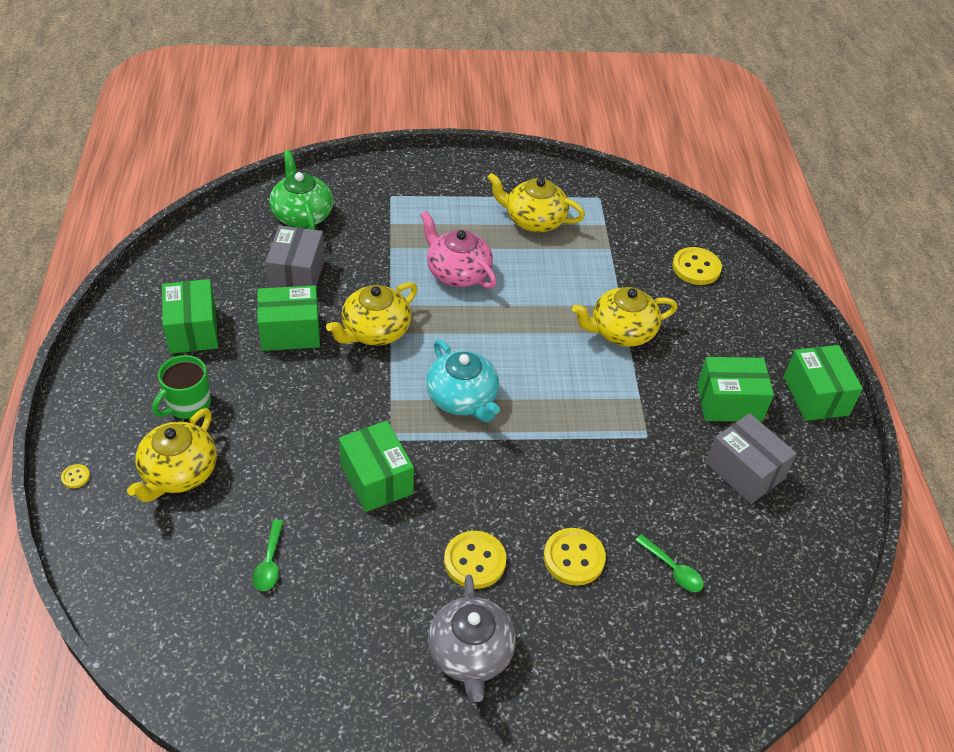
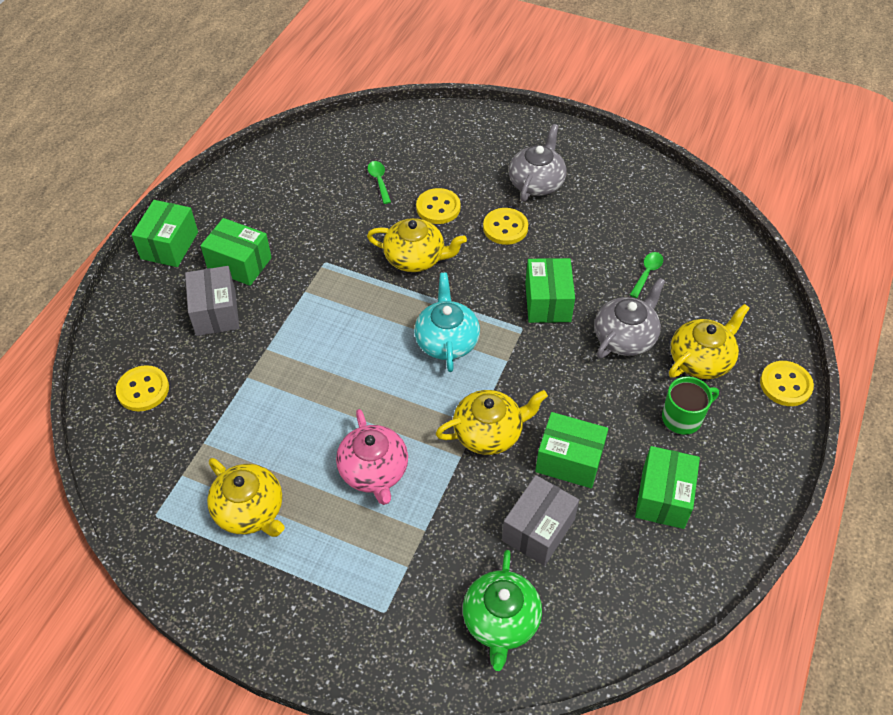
camera: 150 degrees left, 5 degrees up
yellow button [61,464,90,488] -> yellow button [760,361,814,406], size x2.21
yellow teapot [572,287,677,347] -> yellow teapot moved to [367,218,467,272]
grey box [706,413,797,504] -> grey box moved to [185,266,239,336]
none -> grey teapot [595,278,665,359]

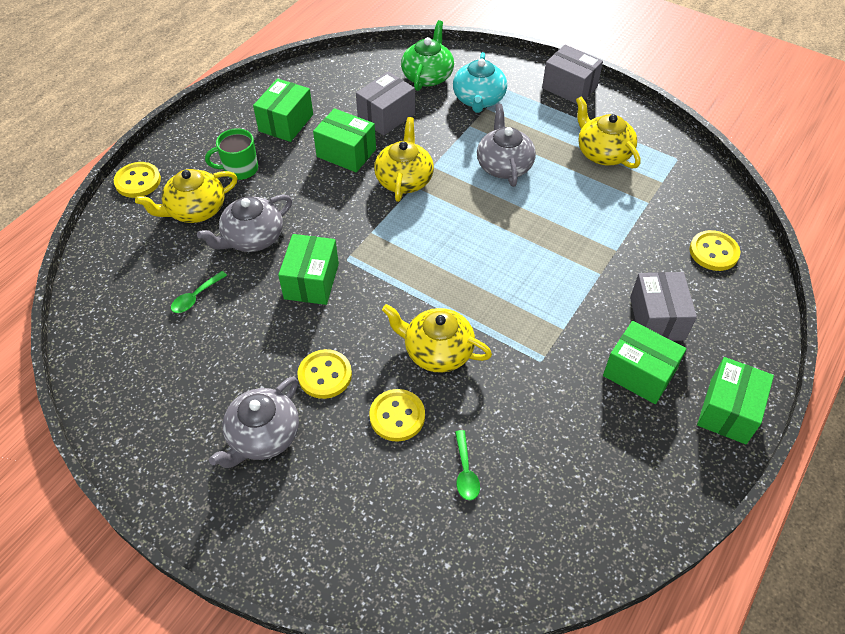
camera: 170 degrees left, 0 degrees up
pink teapot [336,409,408,505] -> grey teapot [477,104,536,187]
turquoise teapot [414,273,480,372] -> turquoise teapot moved to [453,52,507,113]
yellow teapot [436,390,548,455] -> yellow teapot turned 105 degrees clockwise [374,117,434,202]
none -> grey box [542,45,603,104]

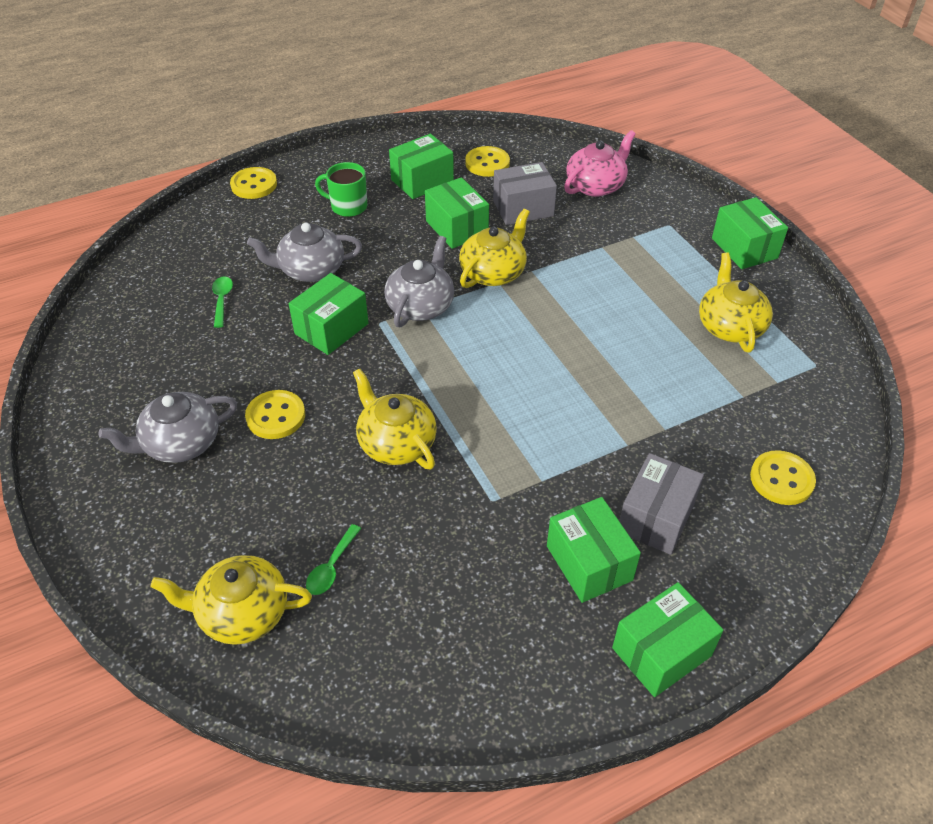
camera: 30 degrees right, 5 degrees down
yellow teapot [135,169,238,223] -> yellow teapot moved to [150,555,312,645]
green spoon [171,271,227,313] -> green spoon turned 105 degrees clockwise [212,276,233,328]
yellow button [369,389,425,441] -> yellow button moved to [465,146,510,177]
green teapot [401,20,454,91] -> pink teapot [564,130,636,197]
turquoise teapot [453,52,507,113] -> none
grey teapot [477,104,536,187] -> grey teapot moved to [384,236,454,327]
grey box [542,45,603,104] -> green box [712,197,788,269]

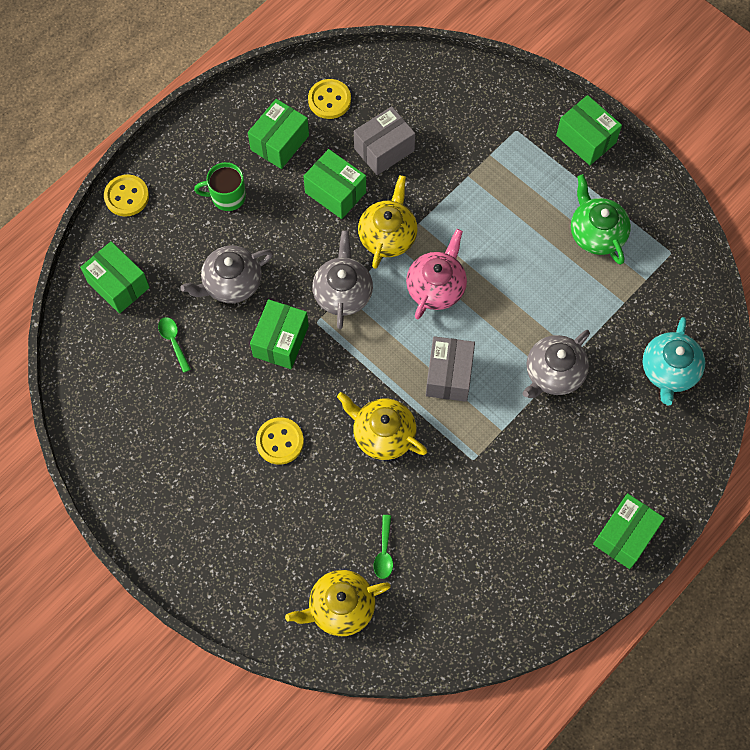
camera: 20 degrees left, 20 degrees up
grey teapot [99,392,237,463] -> grey teapot moved to [523,330,590,398]
green box [547,497,641,603] -> green box moved to [80,241,150,314]
pink teapot [564,130,636,197] -> pink teapot moved to [406,229,467,319]
grey box [619,453,704,555] -> grey box moved to [426,336,475,402]
yellow teapot [699,252,773,352] -> green teapot [571,174,631,265]
yellow button [750,450,816,505] -> turquoise teapot [642,317,705,406]

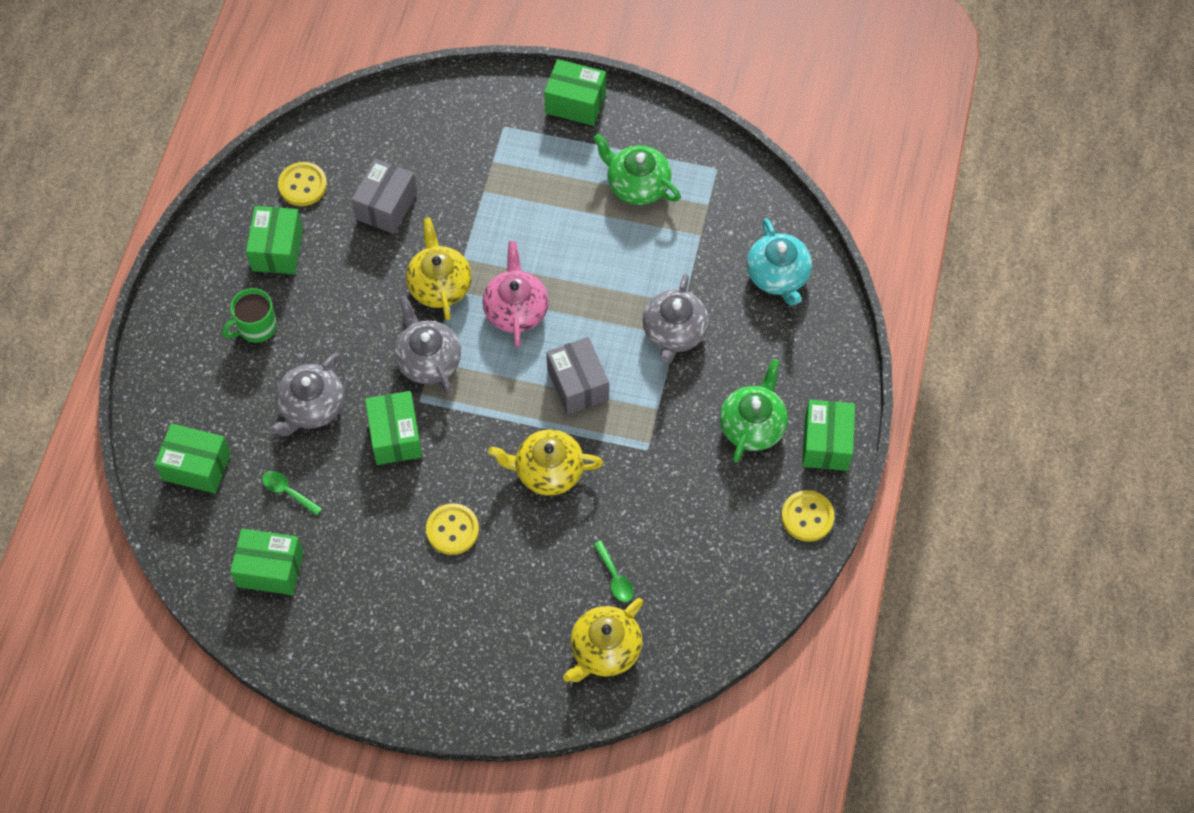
camera: 30 degrees left, 5 degrees down
yellow button [104,174,149,217] -> yellow button moved to [781,490,835,542]
green box [303,149,366,219] -> green box moved to [230,529,304,595]
none -> green teapot [720,359,788,463]

